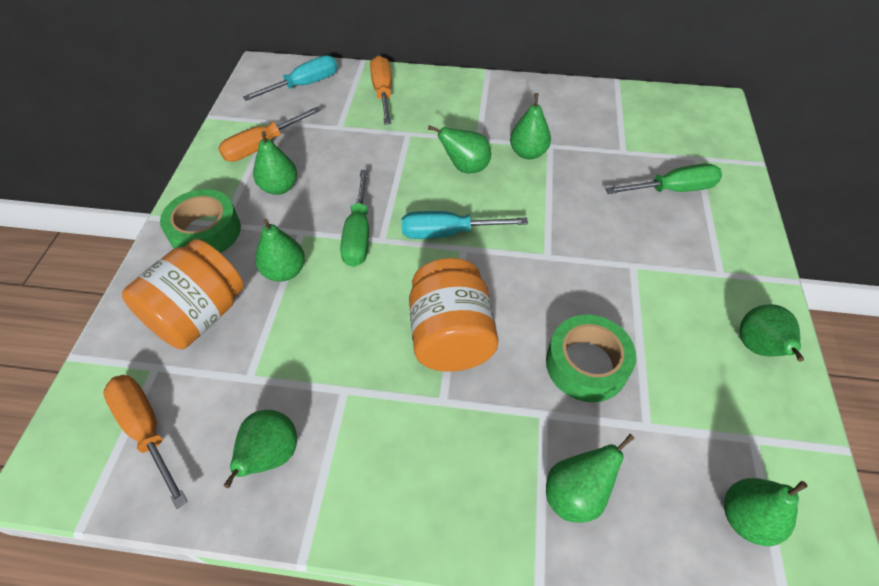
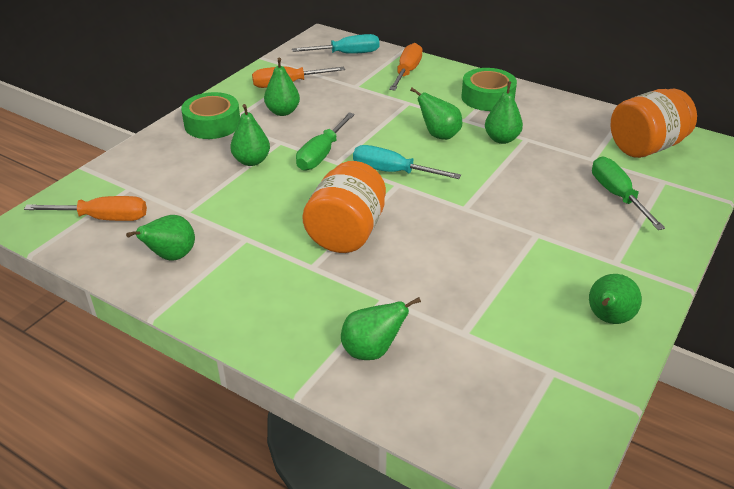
camera: 25 degrees right, 15 degrees down
orange screwdriver [103,375,188,509] -> orange screwdriver turned 105 degrees clockwise [24,196,147,221]
orange jar [122,239,244,349] -> orange jar moved to [611,89,697,158]
green tape [546,315,636,402] -> green tape moved to [461,68,517,111]
green screwdriver [605,164,722,194] -> green screwdriver turned 120 degrees counterclockwise [592,157,665,230]
green pear [724,478,808,546] -> none

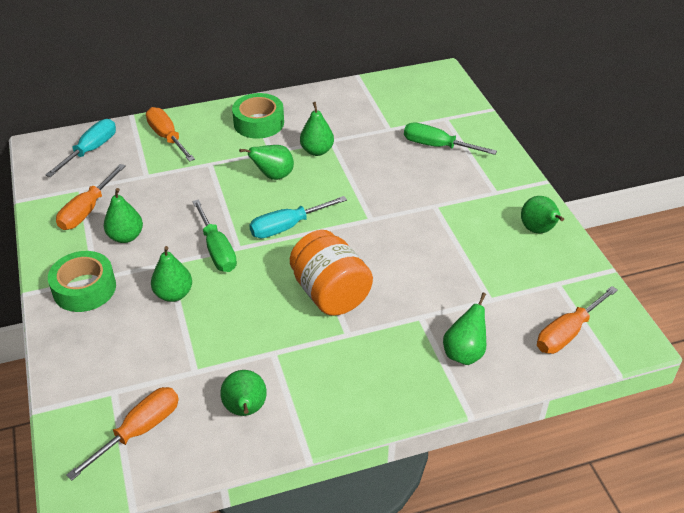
camera: 50 degrees left, 5 degrees up
orange jar [611,89,697,158] -> none
none -> orange screwdriver [537,286,618,354]

